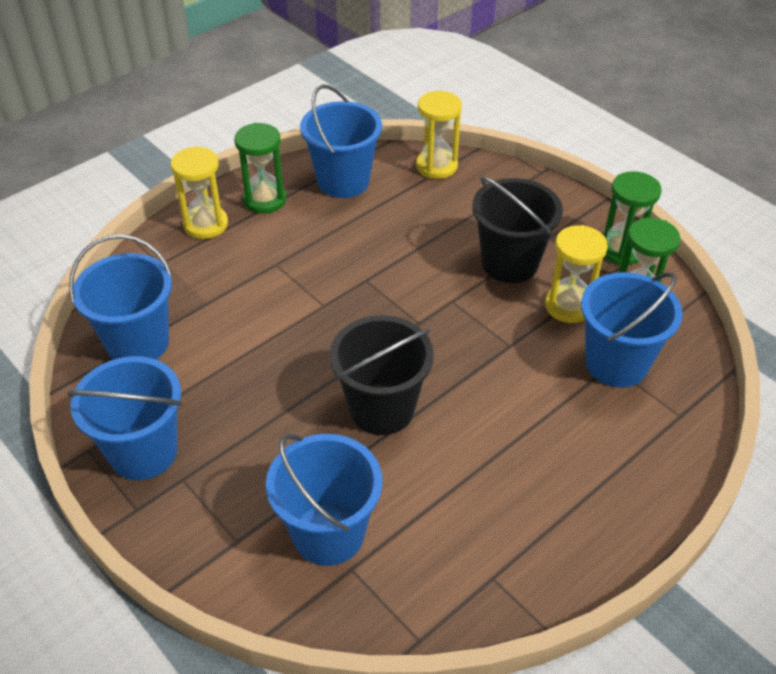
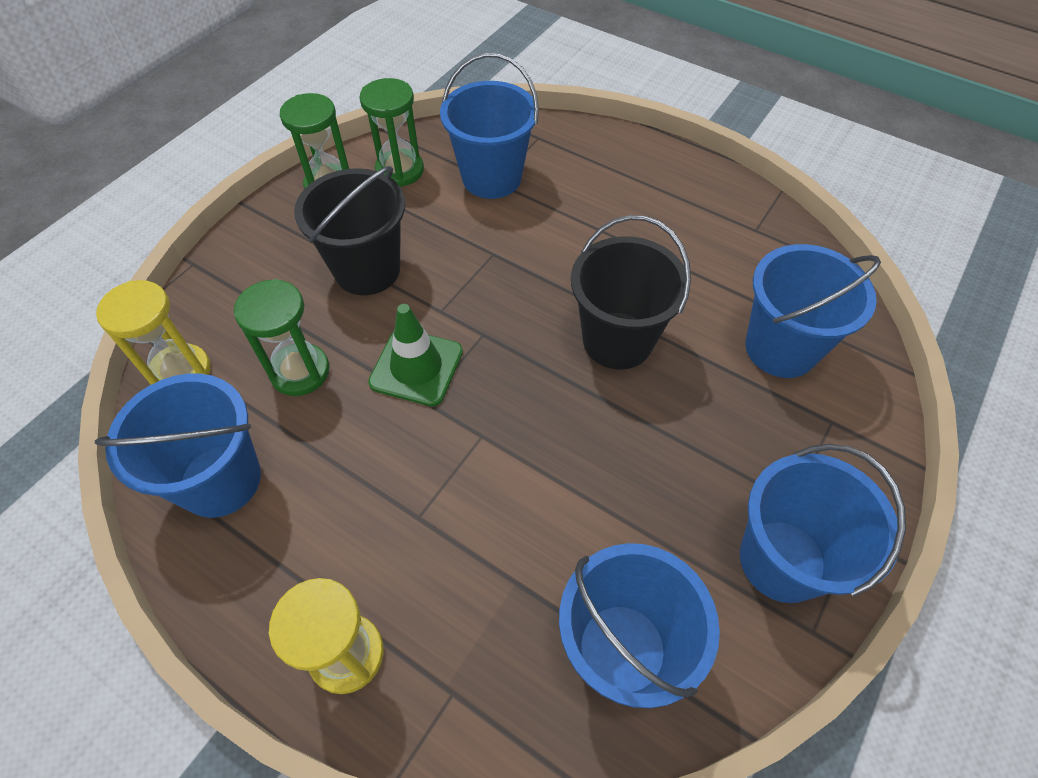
camera: 105 degrees left, 10 degrees up
green hourglass [234,123,286,214] -> green hourglass moved to [234,279,330,396]
yellow hourglass [545,225,608,323] -> none
none -> green traffic cone [368,304,463,406]

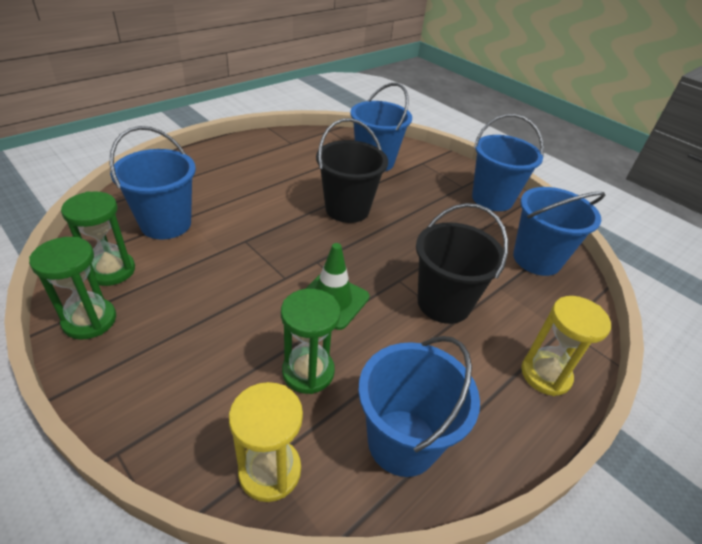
camera: 80 degrees left, 15 degrees down
black bucket [294,166,405,295] -> black bucket moved to [416,203,508,324]

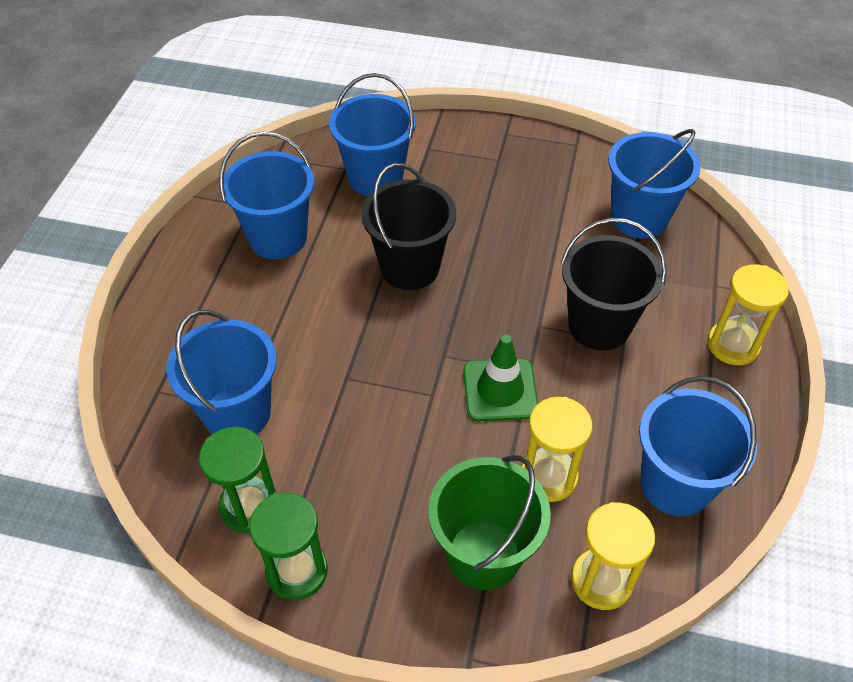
camera: 30 degrees left, 10 degrees up
green hourglass [281,289,341,394] -> yellow hourglass [521,397,592,502]
blue bucket [472,114,544,211] -> blue bucket moved to [220,132,314,259]
none -> green bucket [428,455,551,590]

